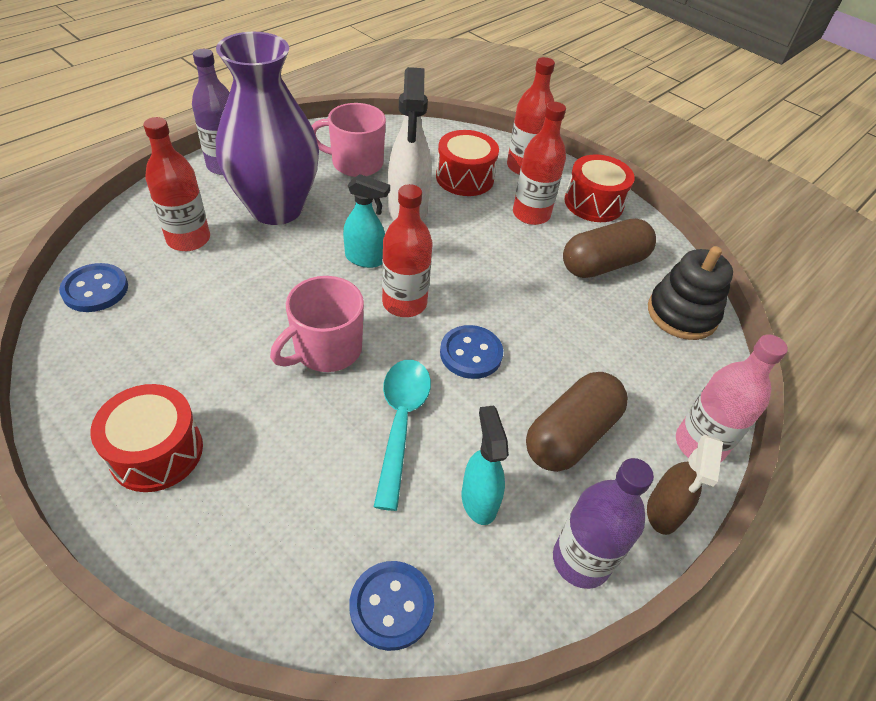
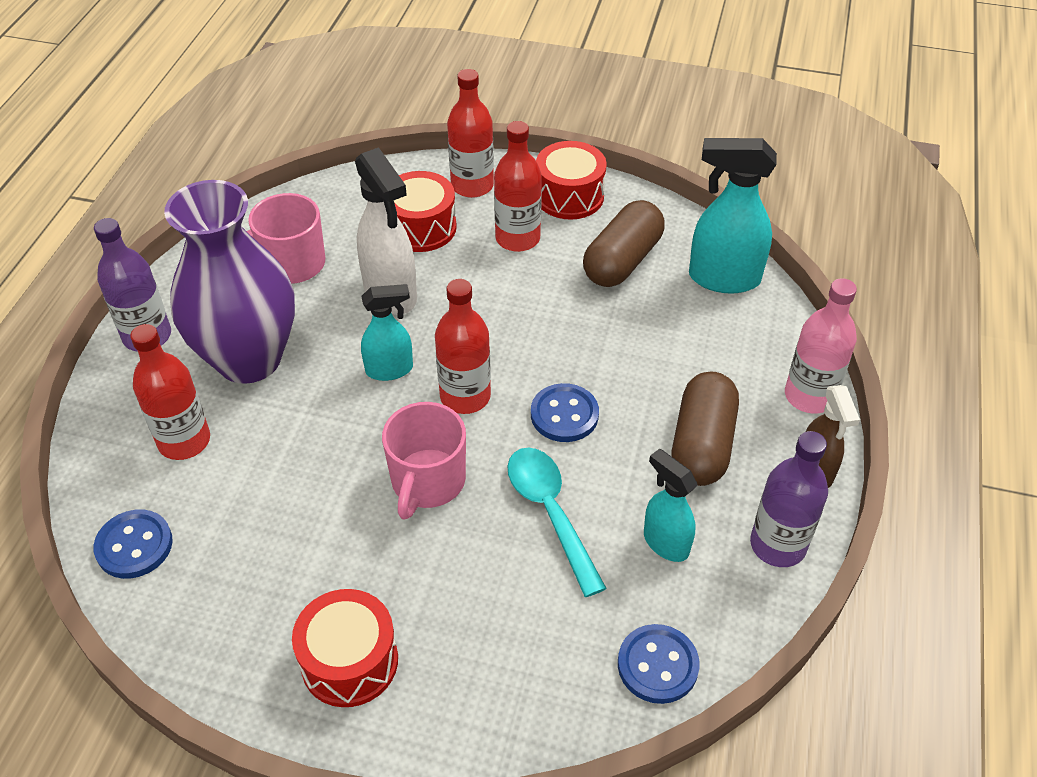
camera: 25 degrees left, 0 degrees up
black stacking toy [648,246,733,340] -> turquoise spray bottle [689,138,777,294]

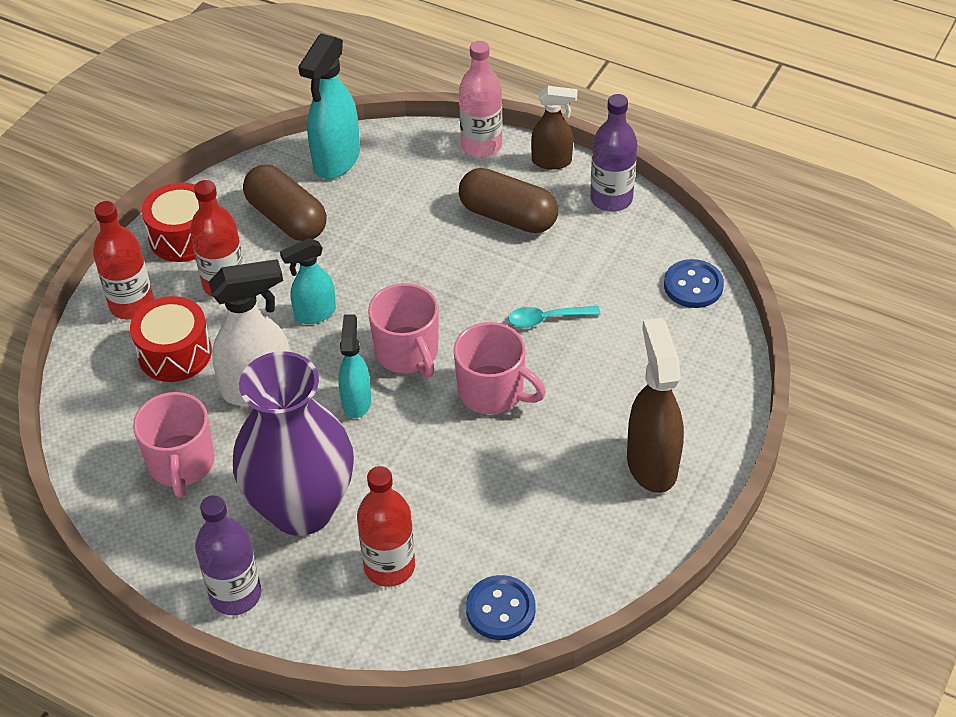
camera: 75 degrees left, 0 degrees up
red drum [292,589,398,707] -> brown spray bottle [627,318,684,493]
red bottle [435,279,491,414] -> pink mug [368,283,439,377]
turquoise spoon [508,447,607,597] -> turquoise spoon [508,306,600,328], size x0.64
blue button [531,383,599,442] -> none
turquoise spray bottle [644,449,698,562] -> turquoise spray bottle moved to [280,238,336,324]

